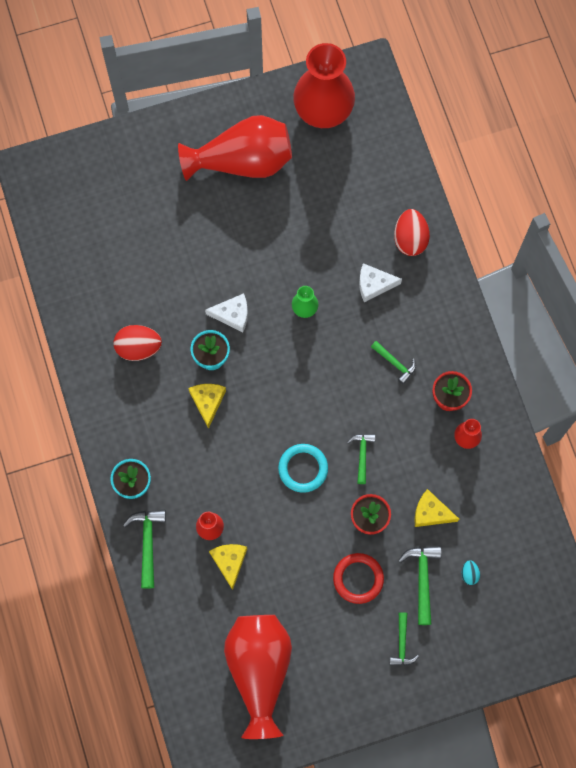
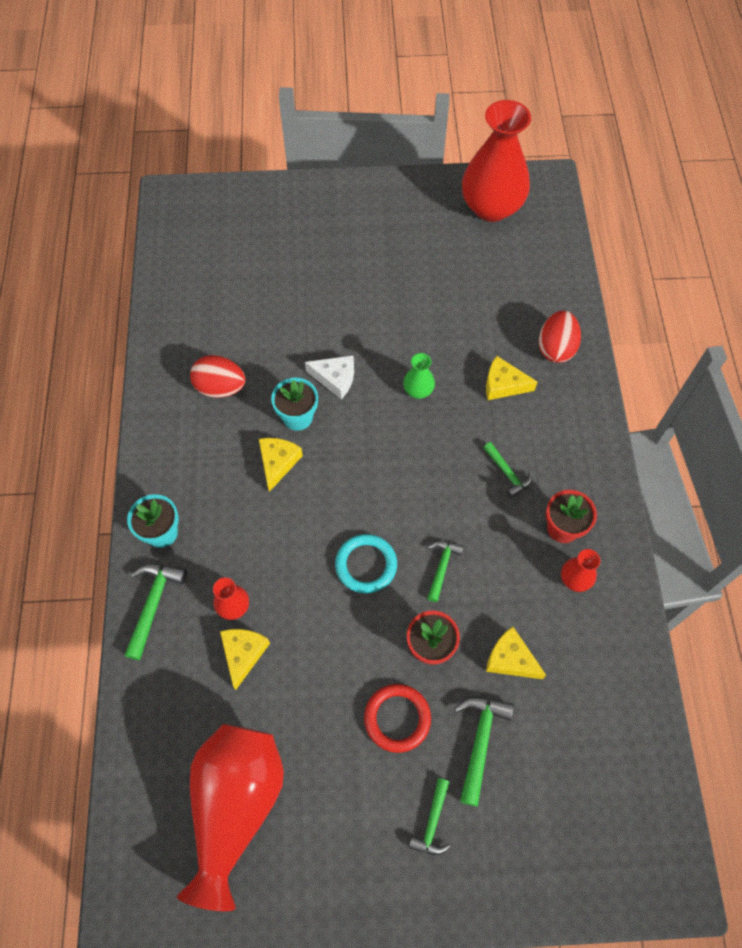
camera: 15 degrees right, 10 degrees down
red vase [178,115,292,181] -> none
white cheese [359,263,402,302] -> yellow cheese [486,356,537,400]
turquoise egg [462,560,480,585] -> none

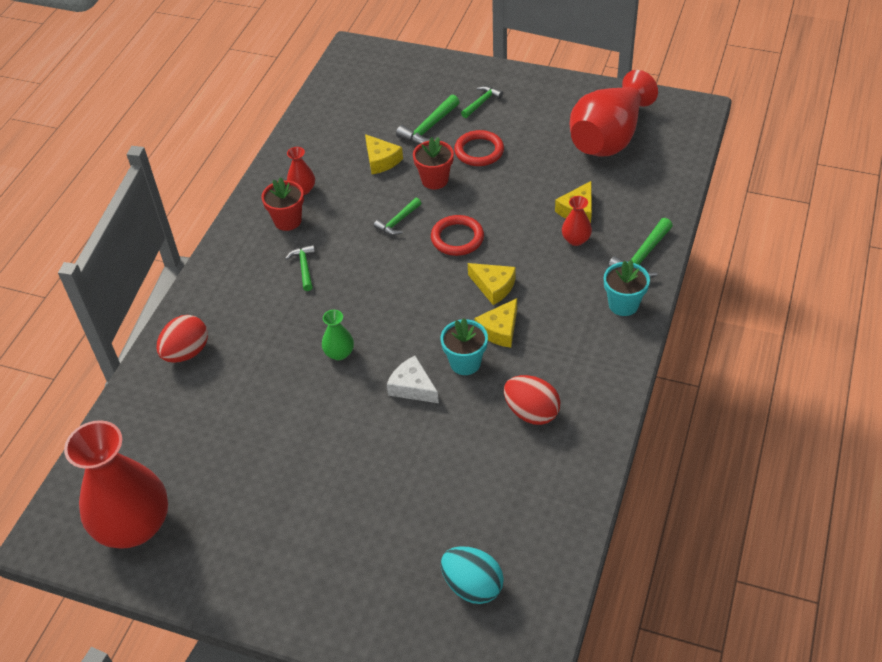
camera: 155 degrees left, 15 degrees down
turquoise ring [335,534,397,593] -> red ring [431,215,484,256]
yellow cheese [486,356,537,400] -> yellow cheese moved to [468,263,516,305]
none -> turquoise egg [441,546,504,604]

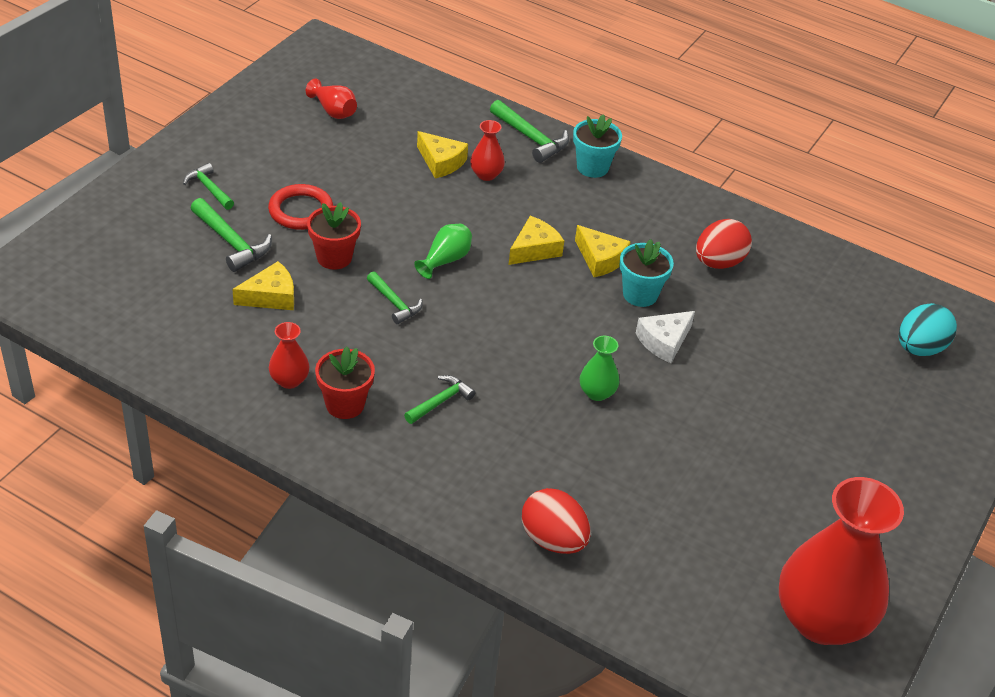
camera: 85 degrees left, 5 degrees down
green hammer [285,245,315,291] -> green hammer turned 135 degrees clockwise [404,375,475,424]
red ring [431,215,484,256] -> green vase [414,224,472,279]
red vase [570,70,658,156] -> red vase [306,79,357,119], size x0.43

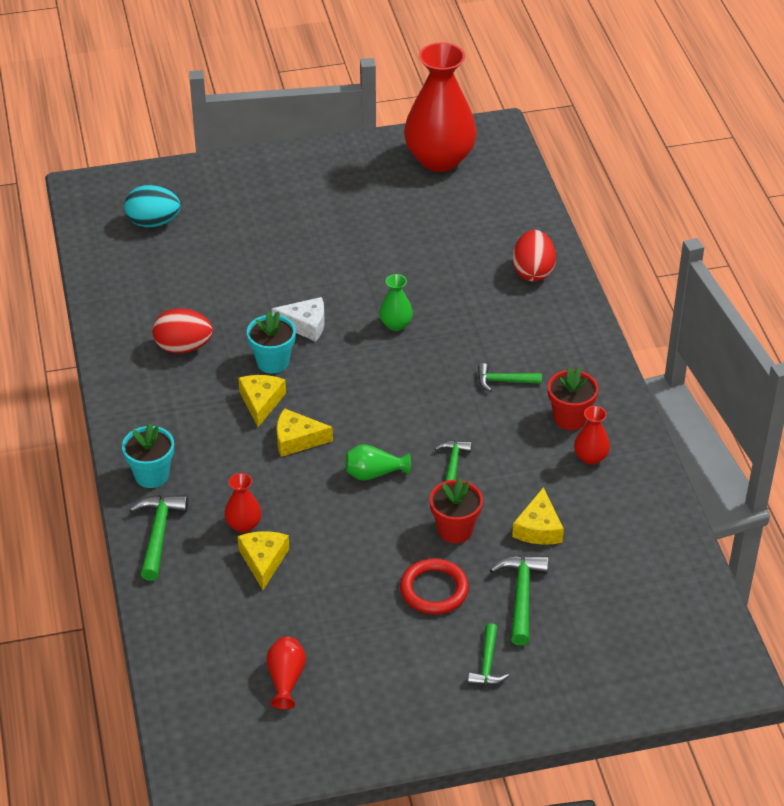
camera: 130 degrees left, 0 degrees up
yellow cheese [232,261,294,310] -> yellow cheese turned 105 degrees counterclockwise [512,487,564,545]

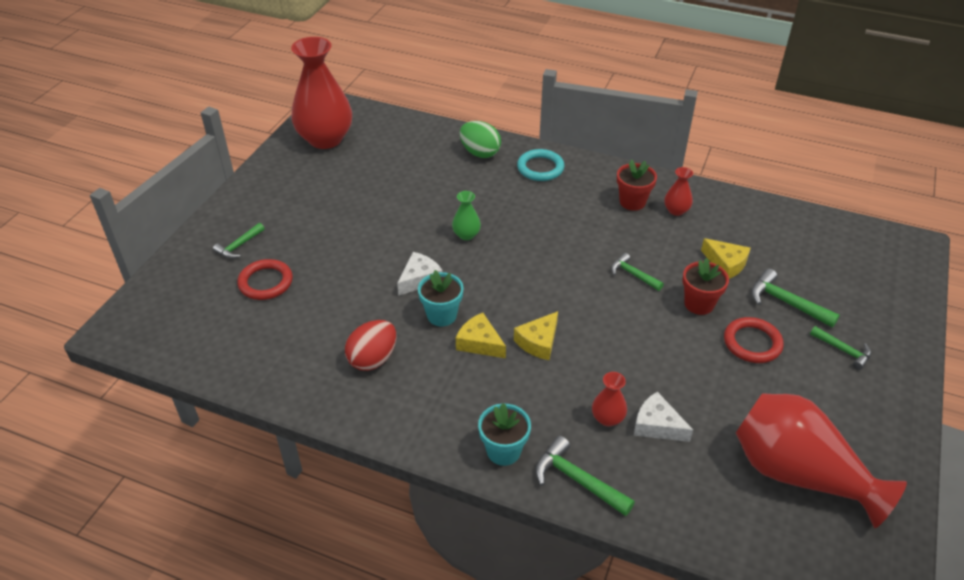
camera: 55 degrees left, 0 degrees up
turquoise egg [124,185,181,227] -> none
yellow cheese [238,531,289,590] -> white cheese [634,392,693,442]
red vase [266,637,306,710] -> red vase [736,393,907,528], size x2.35
green vase [345,444,411,481] -> none
green hammer [478,363,542,392] -> green hammer moved to [213,223,264,259]
red egg [513,230,556,281] -> green egg [459,121,501,158]
none -> red ring [237,259,293,300]
none -> turquoise ring [517,149,564,181]

